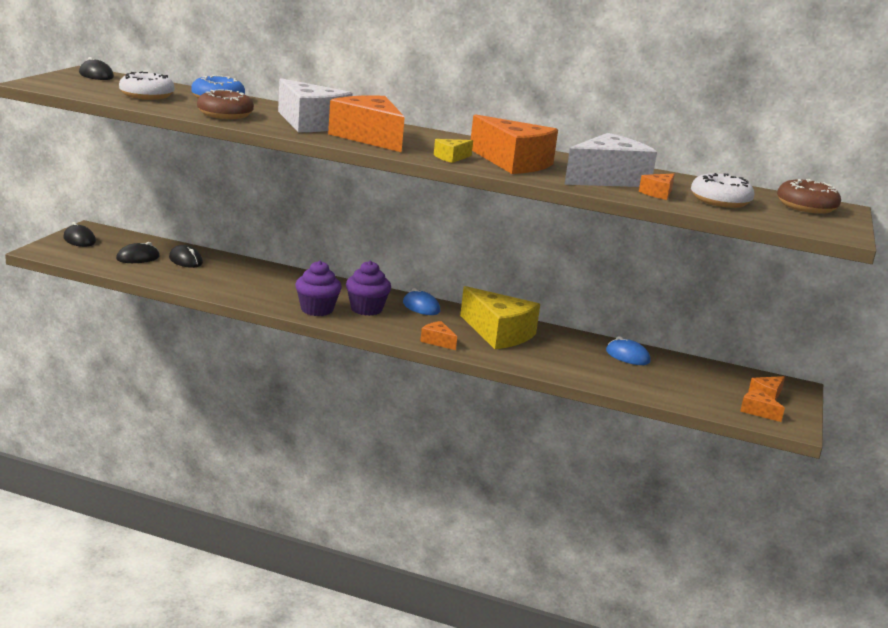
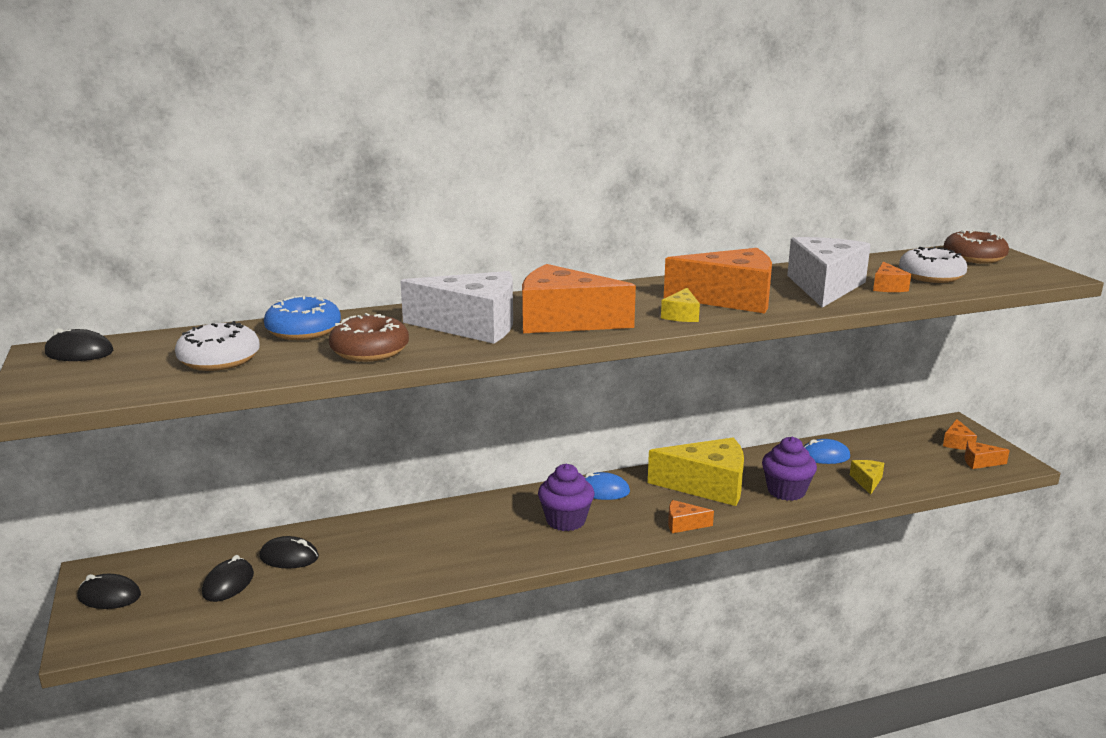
camera: 35 degrees left, 0 degrees up
purple cupcake [295,260,342,316] -> purple cupcake moved to [762,437,817,501]
none -> yellow cheese [850,460,884,495]

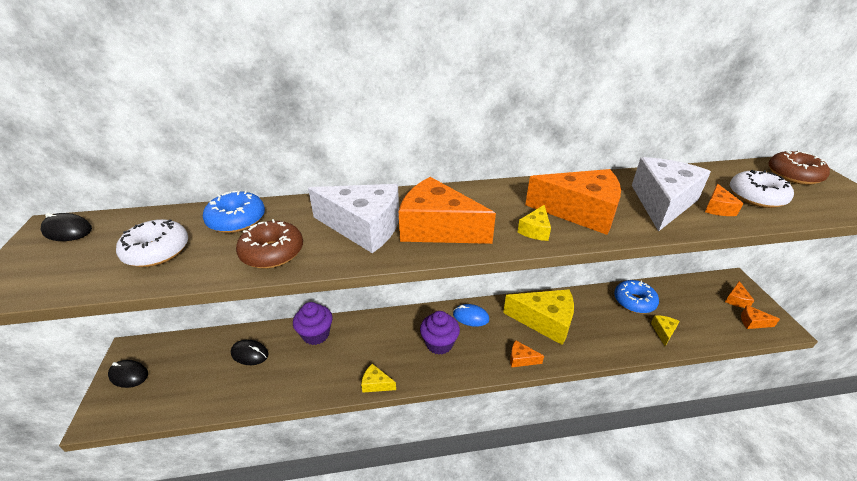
camera: 10 degrees right, 15 degrees up
black mouse [202,555,254,602] -> none
purple cupcake [762,437,817,501] -> purple cupcake moved to [293,302,333,345]
blue mouse [803,439,850,464] -> blue donut [614,280,659,313]
none -> yellow cheese [361,364,396,393]

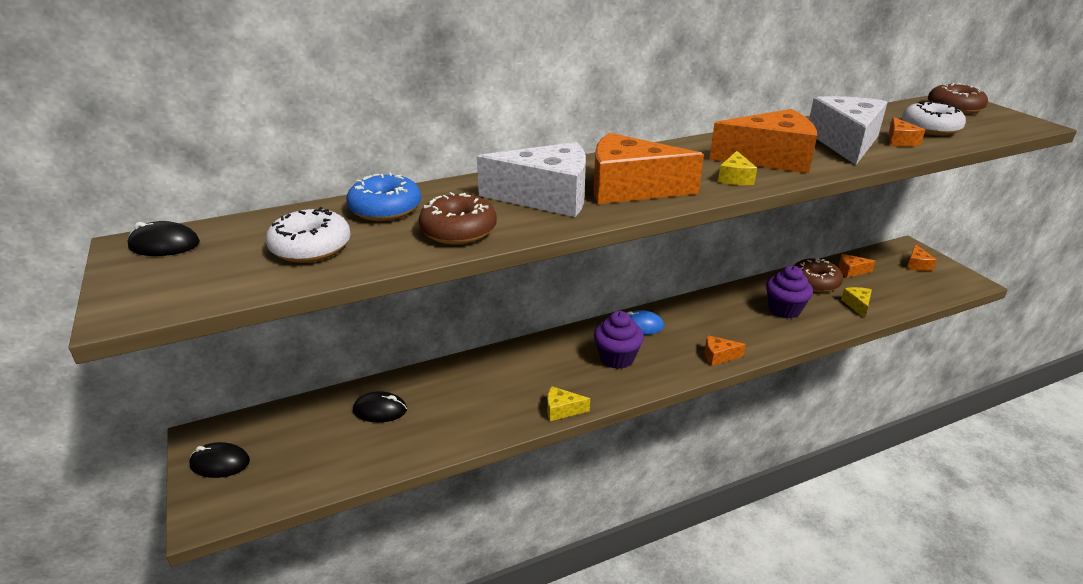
camera: 15 degrees left, 5 degrees down
purple cupcake [293,302,333,345] -> purple cupcake moved to [766,266,813,319]
yellow cheese [503,289,574,345] -> none
blue donut [614,280,659,313] -> brown donut [794,257,843,292]
orange cheese [741,305,780,329] -> orange cheese moved to [839,254,876,278]

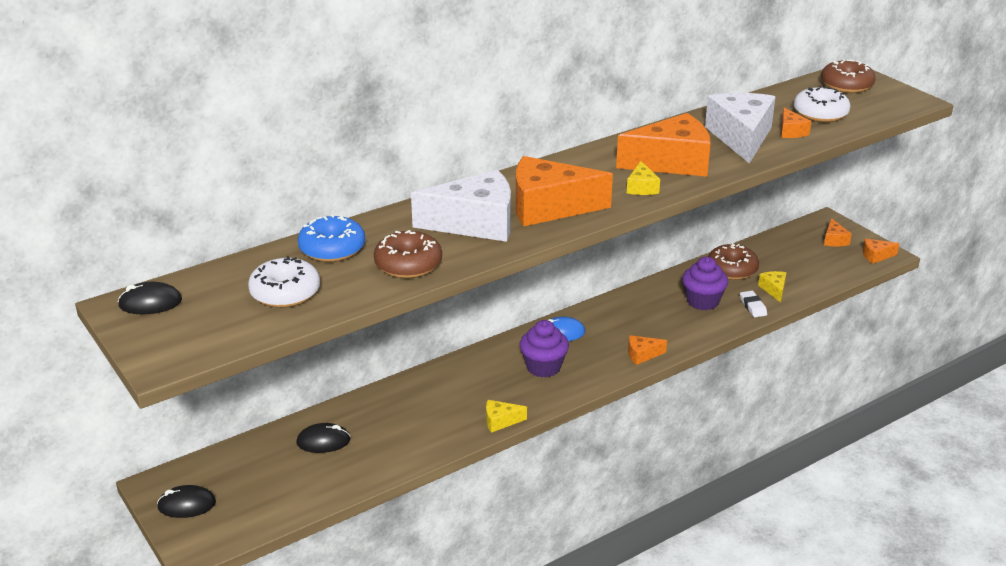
camera: 10 degrees left, 0 degrees up
orange cheese [839,254,876,278] -> orange cheese moved to [863,239,900,264]
none -> white eraser [740,291,767,317]

